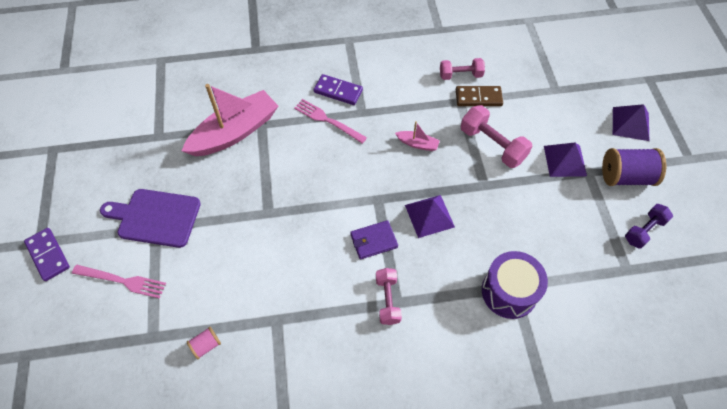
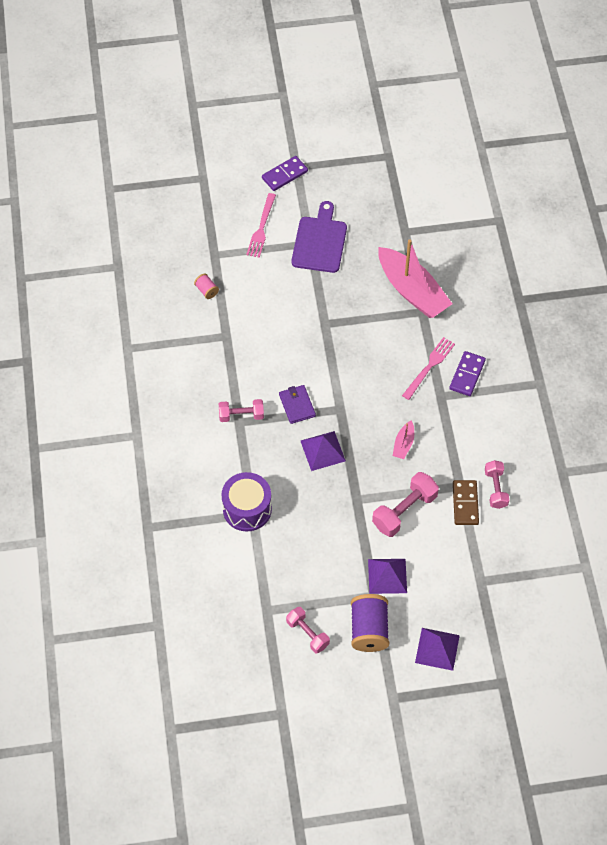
camera: 90 degrees right, 0 degrees up
purple dumbbell [625,204,673,249] -> pink dumbbell [286,607,330,654]

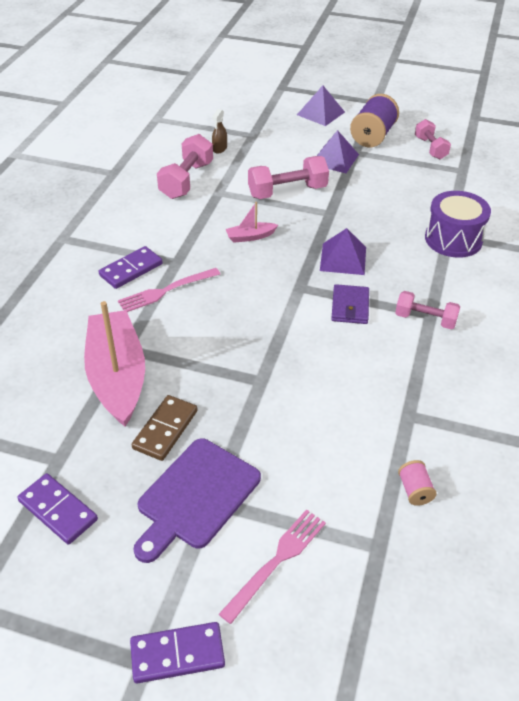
camera: 155 degrees left, 15 degrees down
pink boat [393,421,414,459] -> pink boat turned 150 degrees counterclockwise [226,202,278,243]
brown domino [453,480,479,525] -> brown domino moved to [132,395,198,461]
pink dumbbell [485,460,509,509] -> pink dumbbell [157,134,213,199], size x1.53
none -> purple domino [17,473,98,545]
none -> brown spray bottle [212,109,227,154]

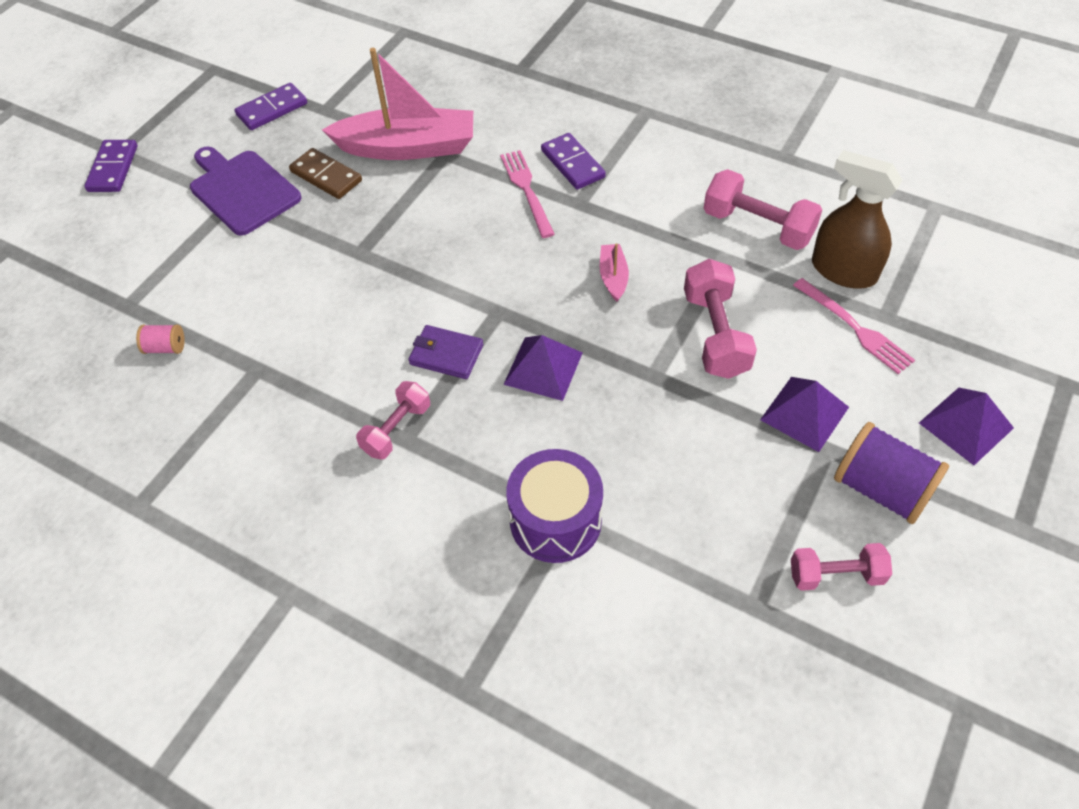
camera: 105 degrees right, 10 degrees up
brown spray bottle [212,109,227,154] -> brown spray bottle [812,150,903,289], size x2.13
pink fork [219,509,326,624] -> pink fork moved to [793,278,915,374]

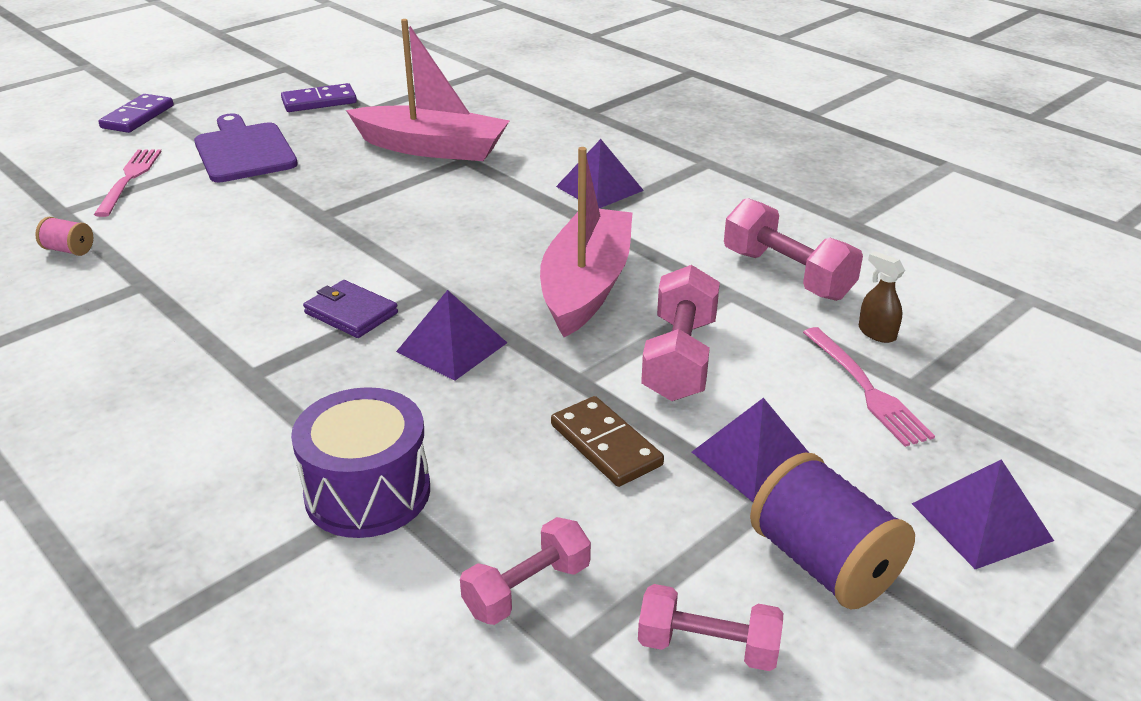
camera: 15 degrees right, 20 degrees down
brown domino [289,148,362,199] -> brown domino moved to [551,396,664,487]
pink dumbbell [356,381,430,460] -> pink dumbbell moved to [460,517,591,625]
pink fork [500,150,555,238] -> pink fork moved to [94,149,162,217]
purple domino [541,133,606,190] -> purple pyramid [556,139,644,209]
pink boat [600,243,629,302] -> pink boat [540,147,633,337], size x2.31
brown spray bottle [812,150,903,289] -> brown spray bottle [859,251,905,343], size x0.47

